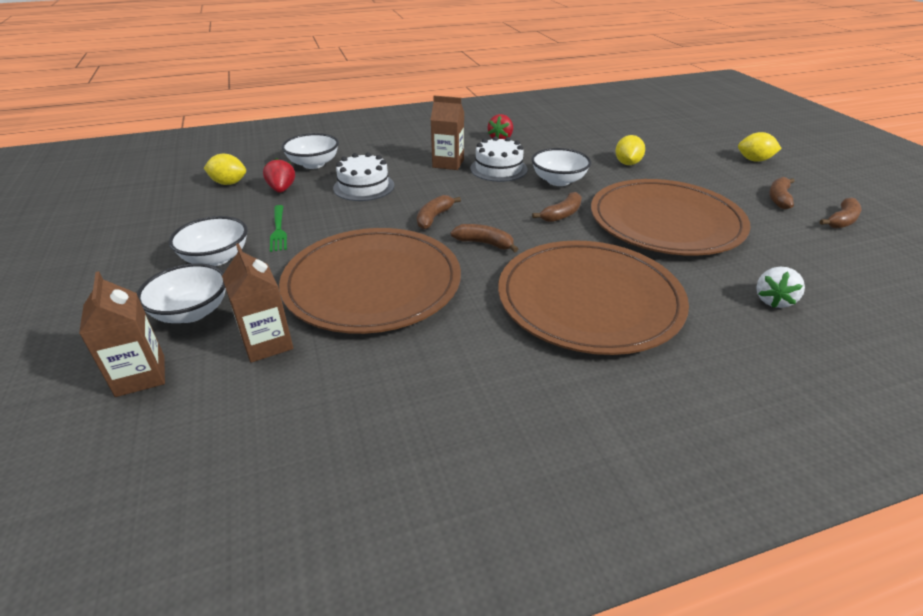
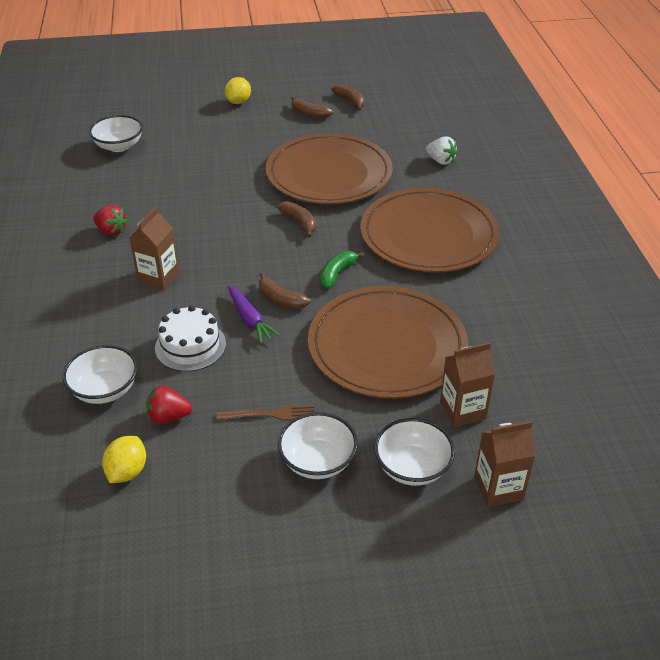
camera: 80 degrees left, 5 degrees up
green fork [270,205,287,252] -> brown fork [217,405,314,421]
brown banana [450,224,518,252] -> green banana [320,251,365,289]
white cake [470,136,528,182] -> none
white bowl [531,148,591,186] -> white bowl moved to [89,115,143,152]
yellow lemon [615,135,645,165] -> none
none -> purple carrot [228,286,280,344]

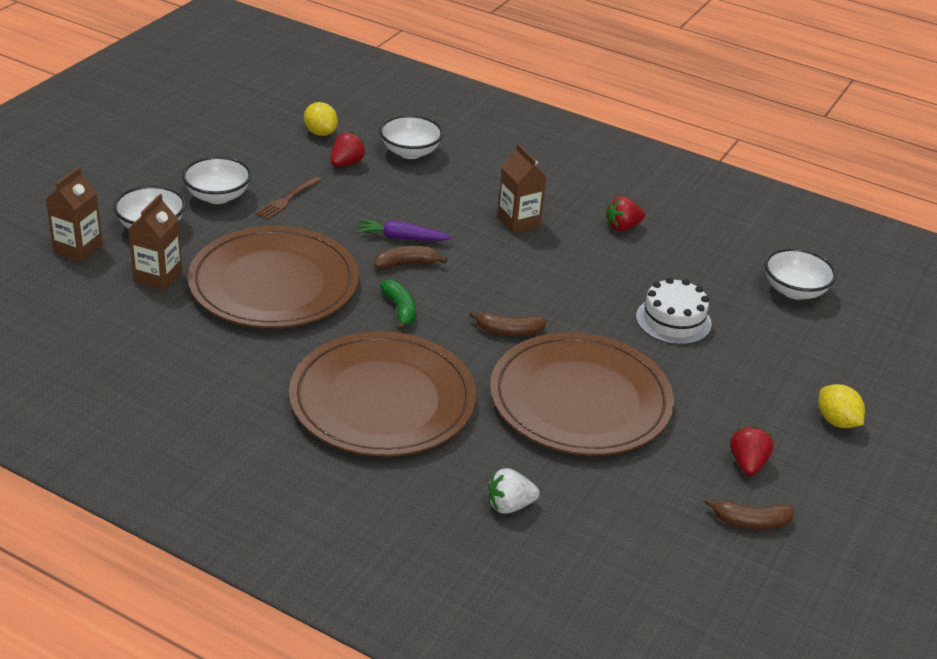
camera: 125 degrees right, 5 degrees down
white cake [155,305,226,372] -> white cake moved to [636,277,712,345]
brown banana [291,96,333,119] -> red strawberry [730,426,774,476]

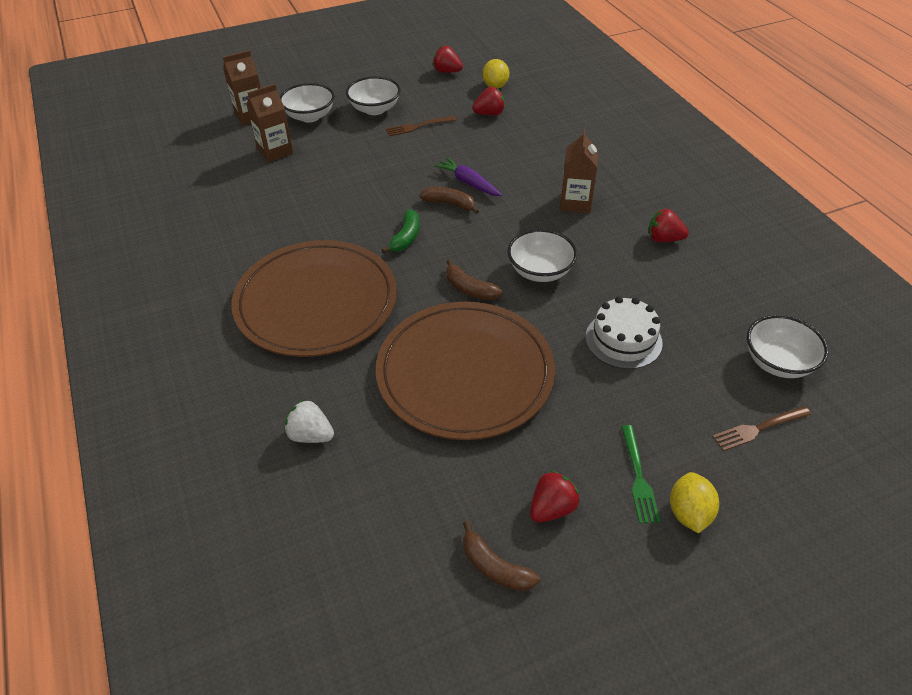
camera: 40 degrees right, 10 degrees up
brown plate [188,226,359,328] -> none
white bowl [379,115,443,159] -> white bowl moved to [507,229,577,282]
none -> red strawberry [433,46,463,73]
none -> green fork [621,425,660,524]
none -> brown fork [712,406,811,451]

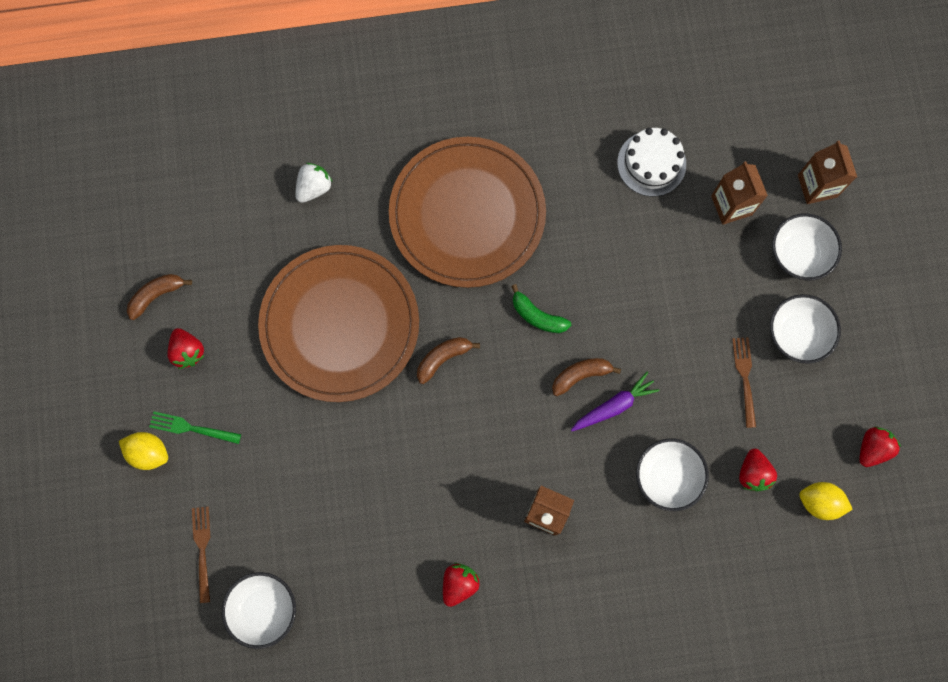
camera: 105 degrees right, 30 degrees up
brown banana [419,187,479,214] -> brown banana turned 150 degrees counterclockwise [552,358,621,396]
white bowl [507,229,577,282] -> white bowl moved to [636,438,709,511]
white cake [585,296,663,369] -> white cake moved to [617,128,686,196]

